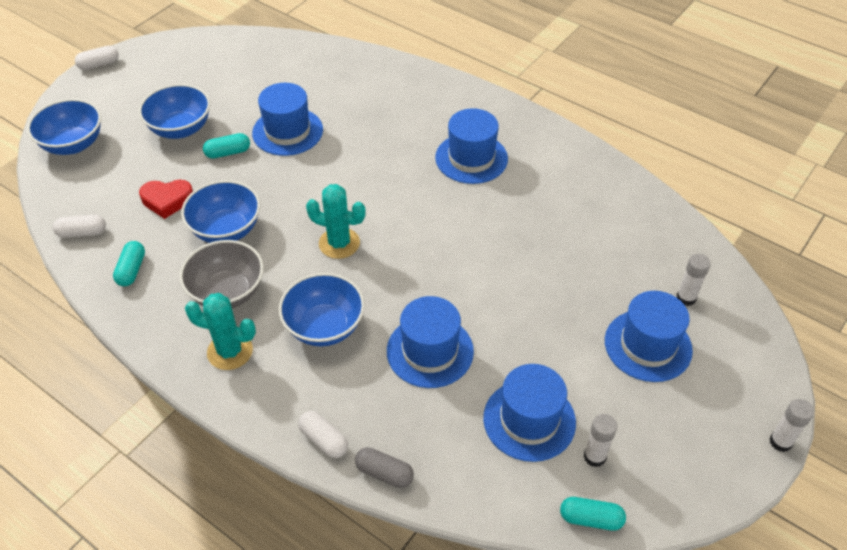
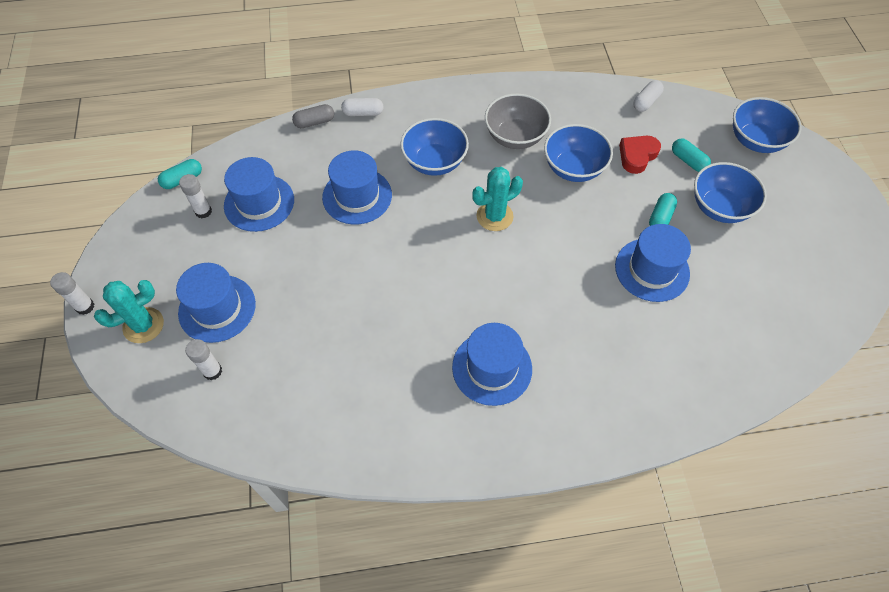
camera: 135 degrees right, 10 degrees up
white capsule [75,46,119,70] -> none
turquoise capsule [113,241,145,286] -> turquoise capsule moved to [672,138,711,172]
turquoise cactus [185,293,256,370] -> turquoise cactus moved to [94,280,164,343]

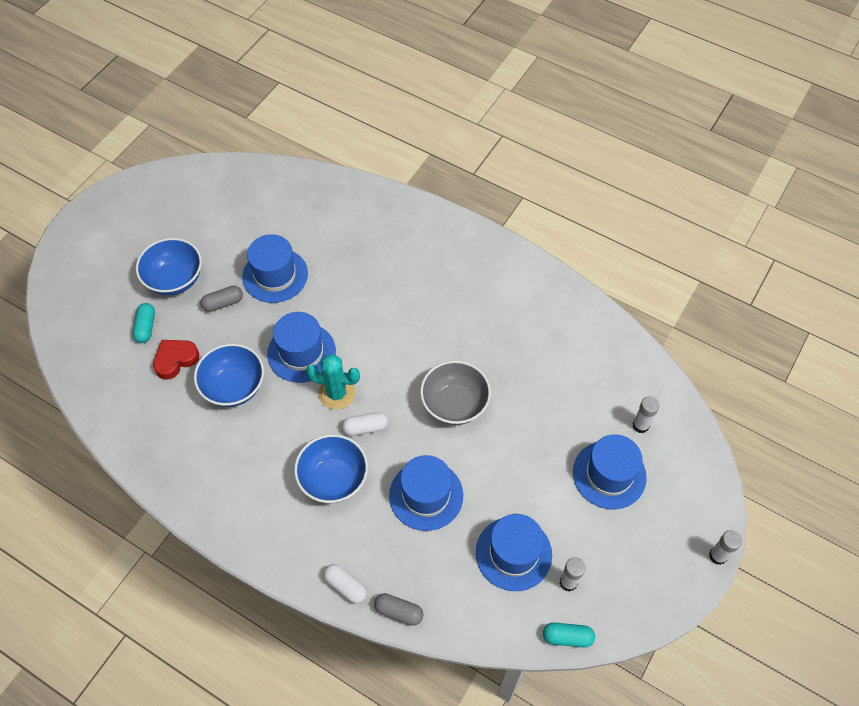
camera: 140 degrees left, 0 degrees up
turquoise cactus [94,280,164,343] -> none
blue hat [452,323,532,406] -> blue hat moved to [267,312,336,383]
grey bowl [485,94,551,149] -> grey bowl moved to [420,361,491,425]
red heart [619,136,661,174] -> red heart turned 150 degrees clockwise [153,340,199,380]
white capsule [633,80,664,112] -> white capsule moved to [342,412,388,436]
turquoise capsule [649,193,677,226] -> grey capsule [200,285,243,312]
blue bowl [733,97,801,153] -> none

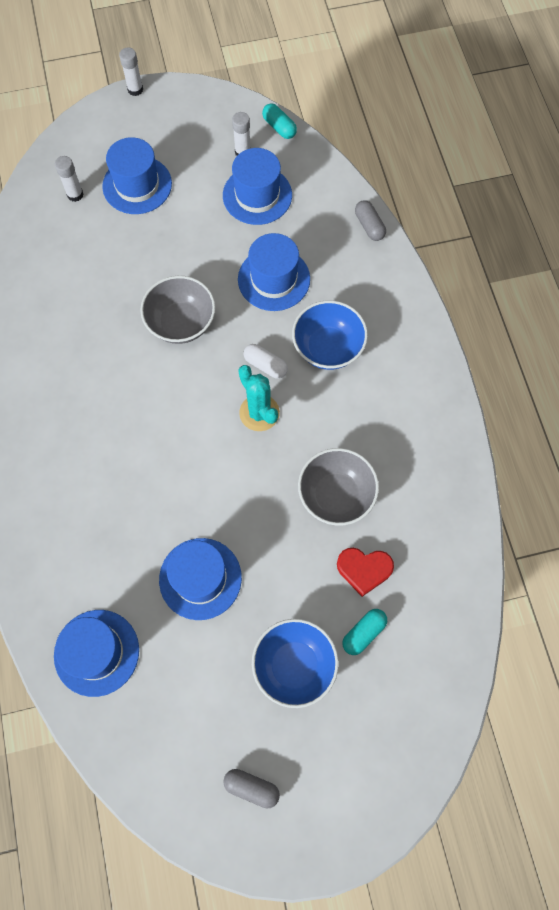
camera: 135 degrees left, 10 degrees up
blue bowl [194,344,264,407] -> grey bowl [298,448,379,526]
grey capsule [200,285,243,312] -> grey capsule moved to [224,769,280,808]
blue hat [267,312,336,383] -> blue hat moved to [54,610,139,697]
white capsule [323,564,367,604] -> none

